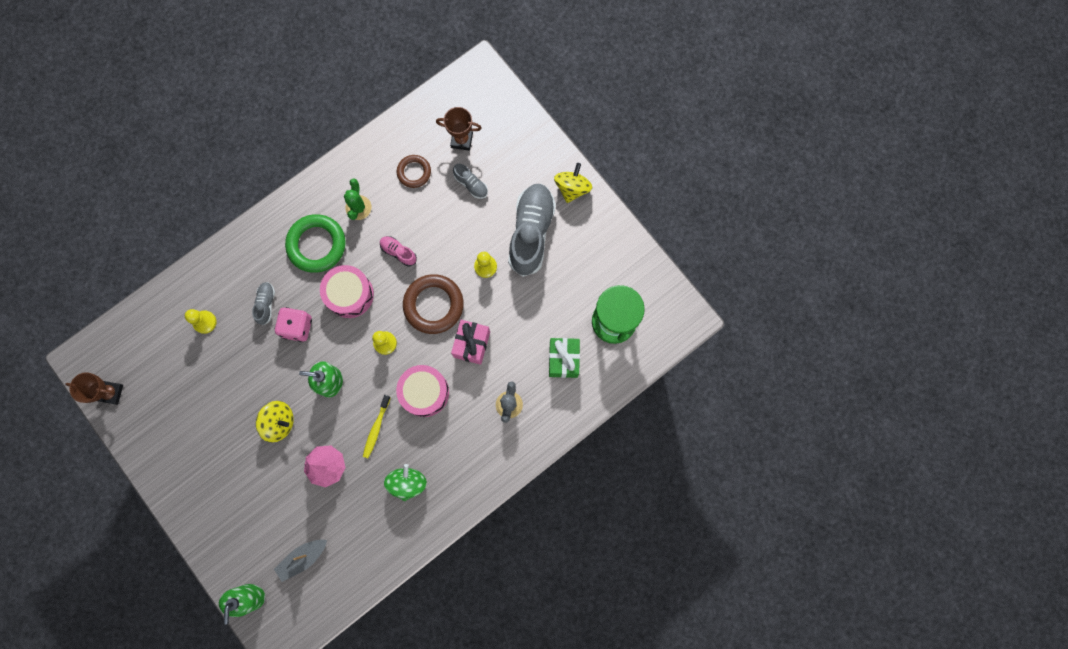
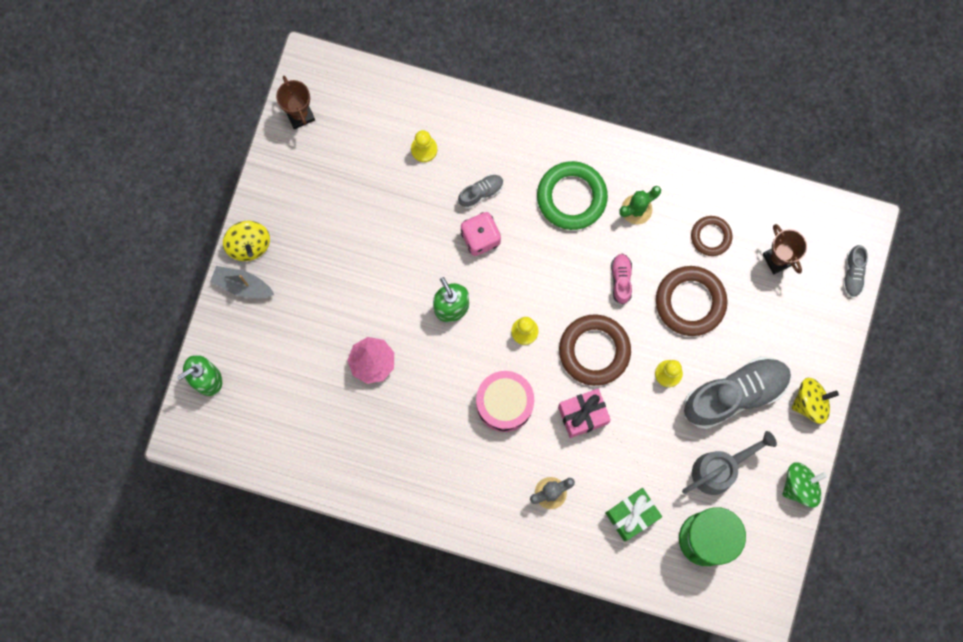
camera: 55 degrees right, 0 degrees up
yellow spinning top [256,401,294,442] -> yellow spinning top moved to [223,221,270,261]
grey boat [274,540,327,582] -> grey boat moved to [210,266,274,298]
pink drum [320,265,374,318] -> none
yellow toothbrush [363,395,391,458] -> none
green spinning top [384,464,427,501] -> green spinning top moved to [782,462,827,508]
grey shoe [453,164,488,199] -> grey shoe moved to [843,245,868,298]
none -> brown ring [656,266,728,336]
none -> grey watering can [682,431,777,495]

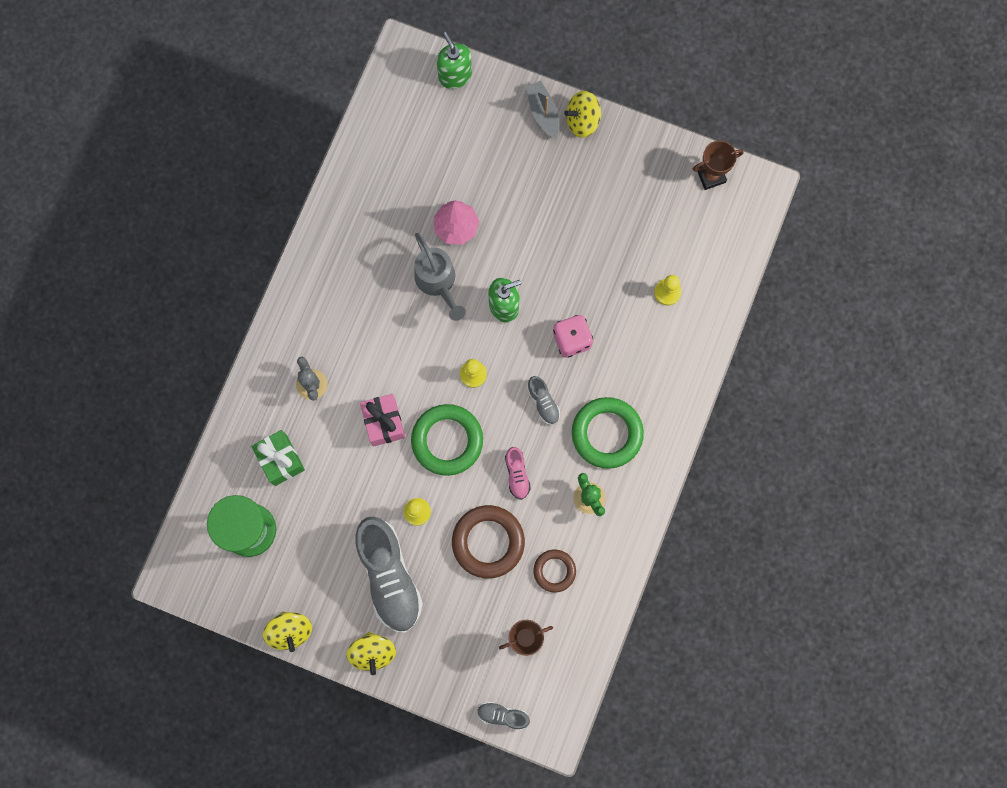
camera: 95 degrees right, 0 degrees up
grey boat [210,266,274,298] -> grey boat turned 45 degrees counterclockwise [526,81,559,139]
grey shoe [458,174,504,209] -> grey shoe moved to [527,376,560,425]
pink drum [476,371,534,432] -> none
brown ring [559,315,631,386] -> green ring [411,404,483,476]
pink shoe [611,254,632,304] -> pink shoe turned 75 degrees clockwise [505,447,531,500]
grey watering can [682,431,777,495] -> grey watering can moved to [414,233,466,321]
green spinning top [782,462,827,508] -> yellow spinning top [263,611,312,652]

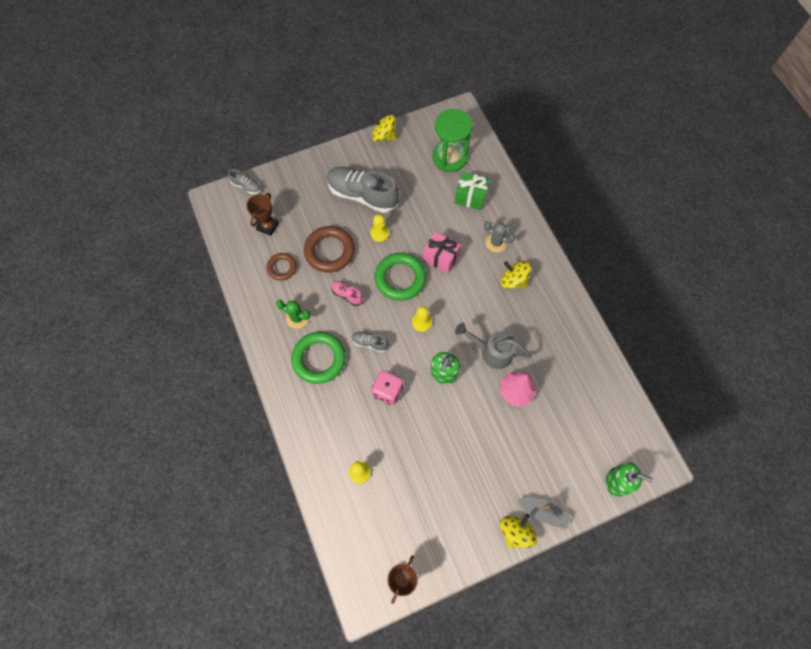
camera: 135 degrees right, 10 degrees down
yellow spinning top [346,632,396,675] -> yellow spinning top moved to [501,261,531,289]
grey shoe [477,702,530,730] -> grey shoe turned 60 degrees clockwise [228,169,261,194]

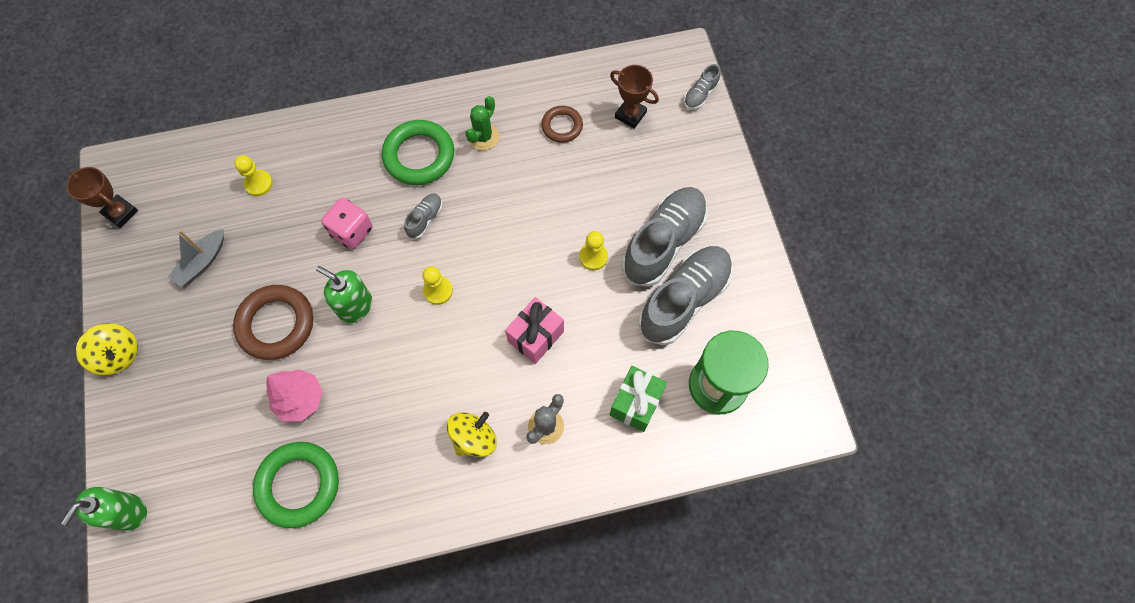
camera: 100 degrees right, 0 degrees up
brown ring [304,226,355,273] -> brown ring moved to [233,285,313,360]
pink shoe [331,281,363,306] -> none
yellow spinning top [370,115,397,142] -> none
green ring [375,253,426,301] -> green ring moved to [253,442,339,528]
grey watering can [455,323,531,369] -> none
grey boat [518,497,571,529] -> grey boat moved to [168,229,224,287]
none -> grey shoe [638,246,733,345]

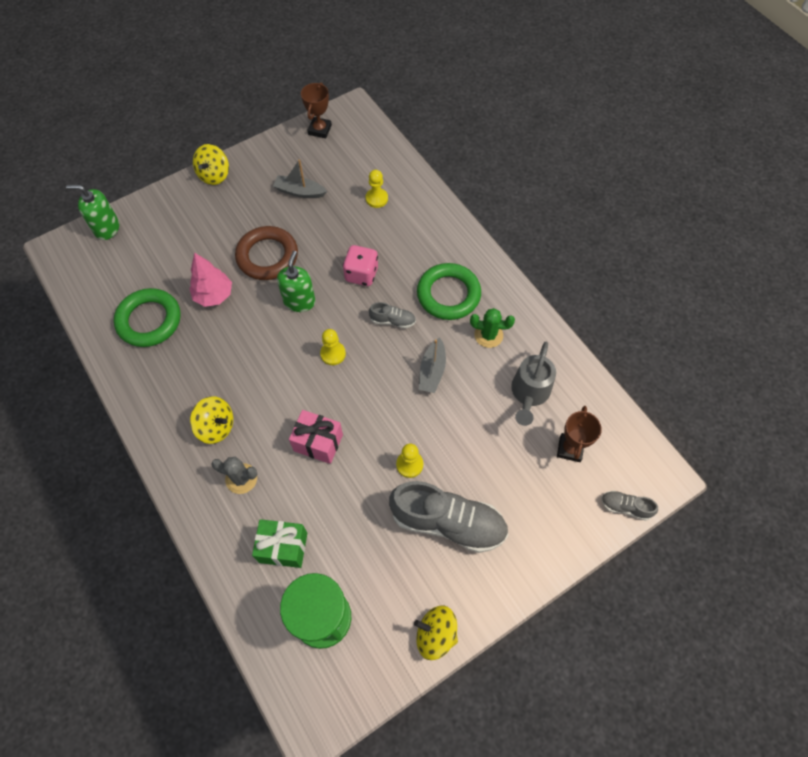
camera: 70 degrees right, 5 degrees down
brown ring [541,106,583,143] -> grey watering can [511,342,556,426]
grey shoe [638,246,733,345] -> none
none -> yellow spinning top [414,606,458,660]
none -> grey boat [419,337,446,393]

